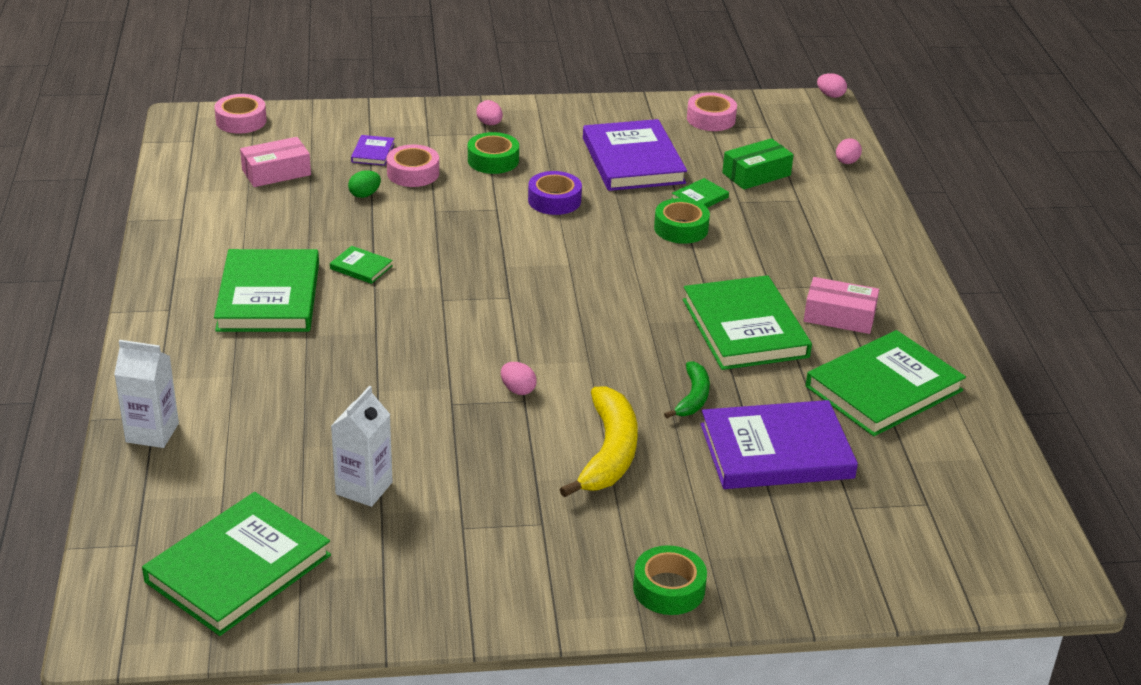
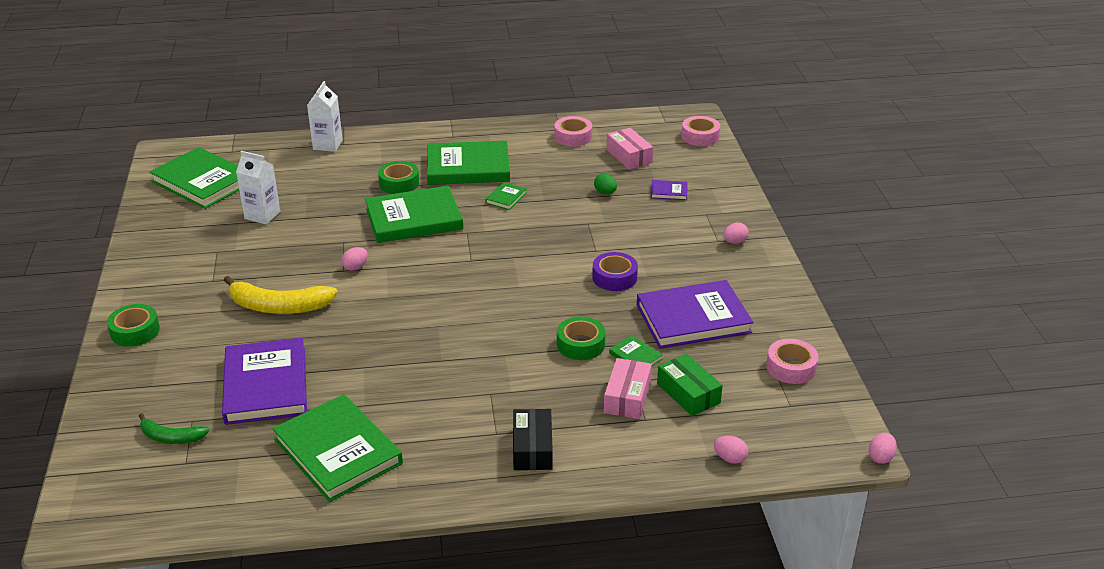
camera: 90 degrees right, 0 degrees up
pink tape [387,145,439,187] -> pink tape moved to [554,116,592,146]
green tape [468,132,519,174] -> green tape moved to [378,161,419,194]
green banana [664,362,710,419] -> green banana moved to [139,413,209,444]
green book [683,275,812,370] -> green book moved to [365,186,463,243]
pink box [804,277,879,334] -> pink box moved to [604,358,652,419]
none -> black box [513,409,553,470]

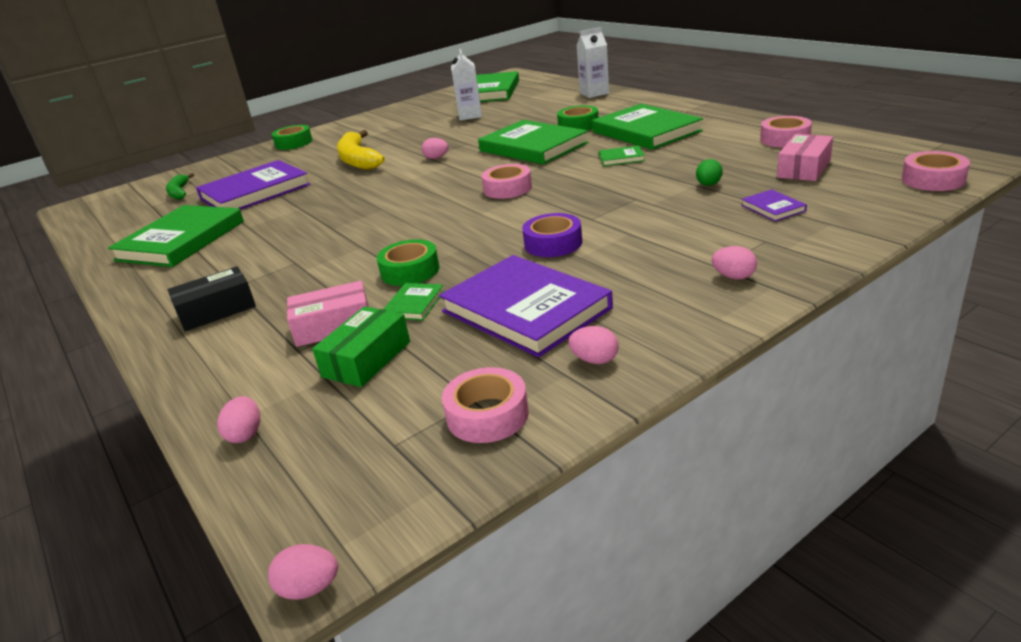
camera: 65 degrees right, 5 degrees down
none -> pink tape [481,164,532,199]
none -> pink egg [568,326,619,364]

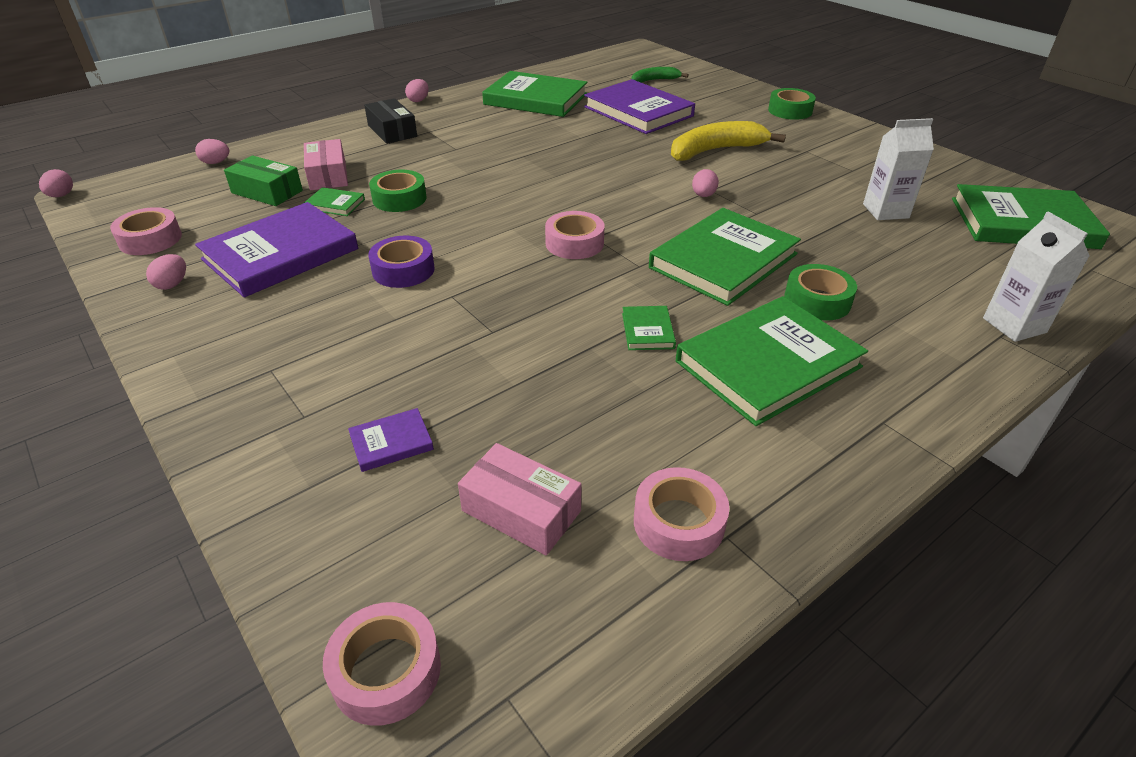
camera: 85 degrees right, 10 degrees up
green egg [696,159,723,186] -> none
pink egg [712,246,757,279] -> pink egg moved to [405,79,429,102]

